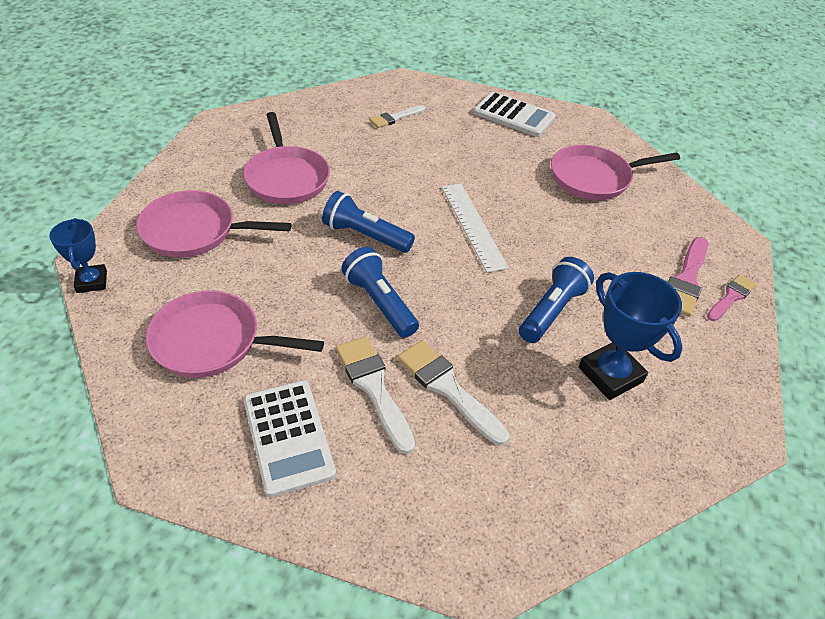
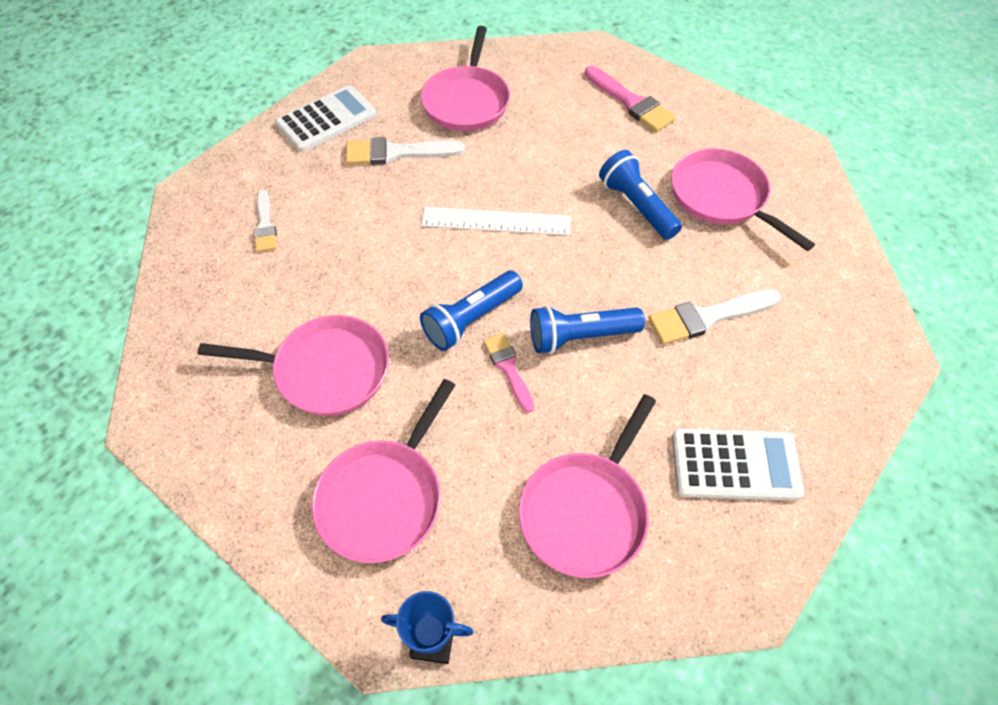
camera: 65 degrees left, 10 degrees up
white brush [336,336,415,454] -> white brush moved to [346,137,465,165]
blue trophy [579,272,683,400] -> pink pan [671,148,815,251]
pink brush [707,274,757,321] -> pink brush moved to [483,333,534,413]

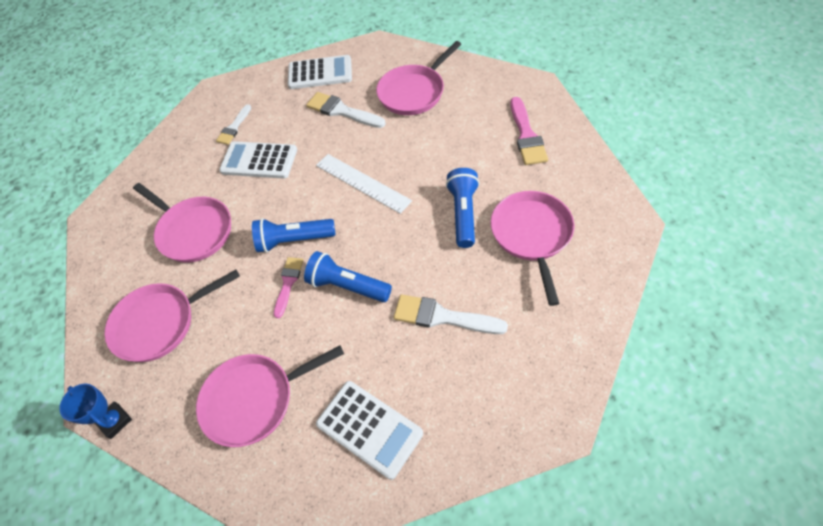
camera: 40 degrees right, 0 degrees up
none -> white calculator [219,141,297,179]

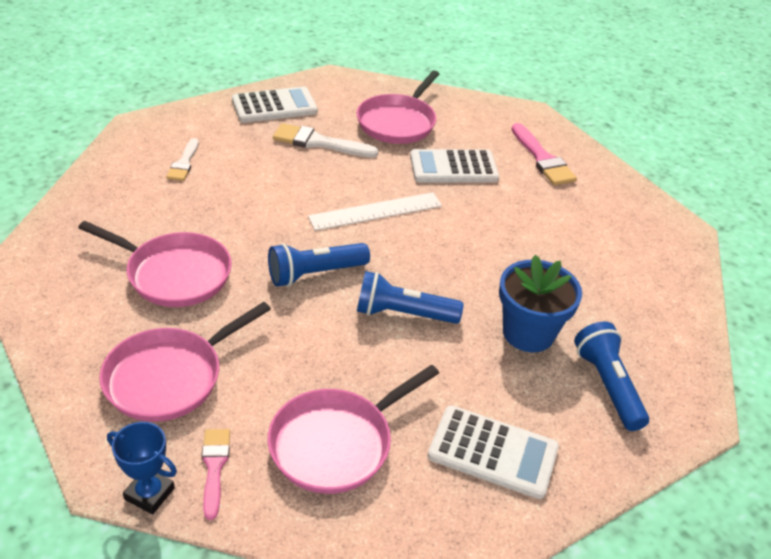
camera: 25 degrees left, 15 degrees down
white calculator [219,141,297,179] -> white calculator moved to [410,149,499,183]
pink brush [274,257,303,318] -> pink brush moved to [202,429,230,520]
white ruler [316,154,412,214] -> white ruler turned 45 degrees counterclockwise [308,192,442,231]
white brush [394,294,508,334] -> blue flower pot [499,255,582,352]
blue flashlight [446,168,480,248] -> blue flashlight moved to [574,321,649,431]
pink pan [490,191,574,306] -> none

